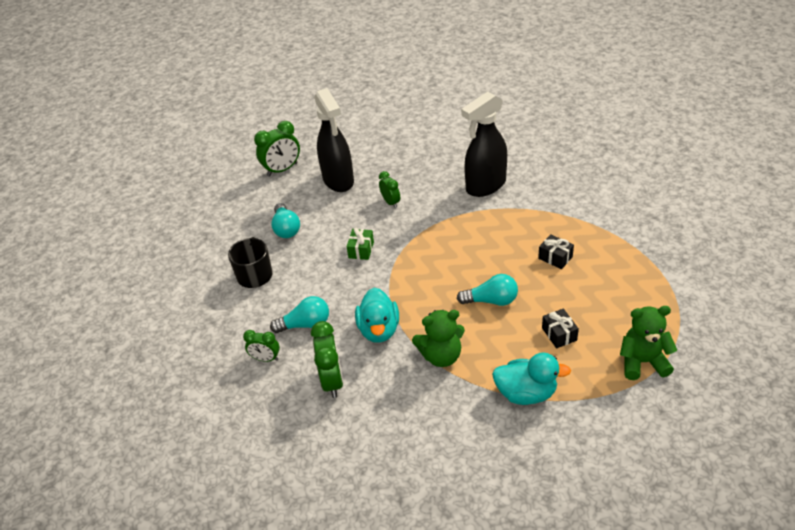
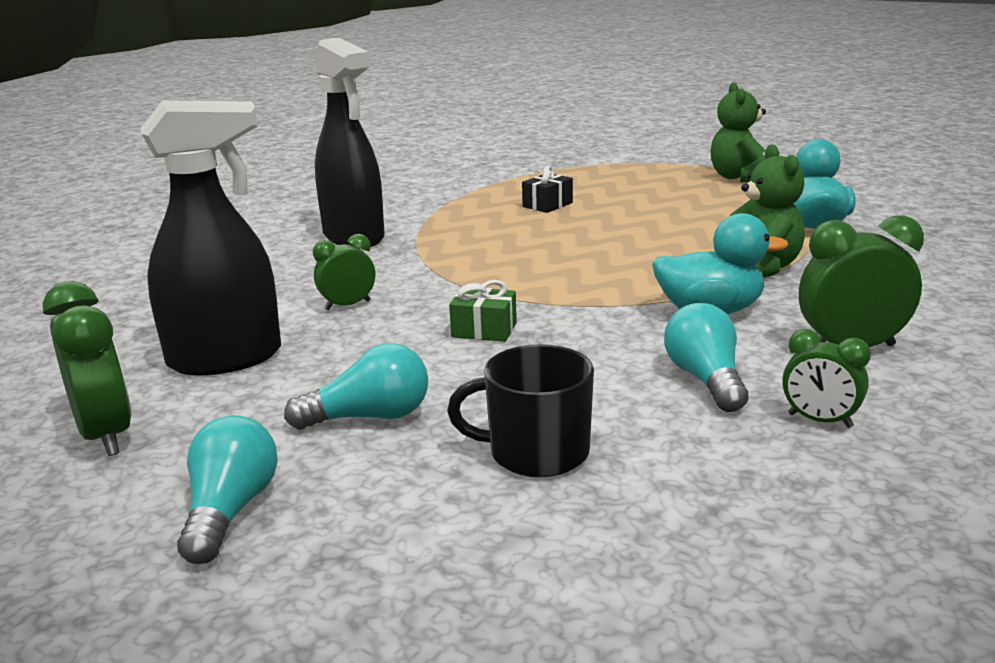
camera: 90 degrees left, 20 degrees down
green clock [243,330,280,362] -> green clock turned 105 degrees clockwise [782,329,871,428]
turquoise light bulb [457,274,518,306] -> turquoise light bulb moved to [177,415,278,564]
black gift [542,309,579,348] -> none

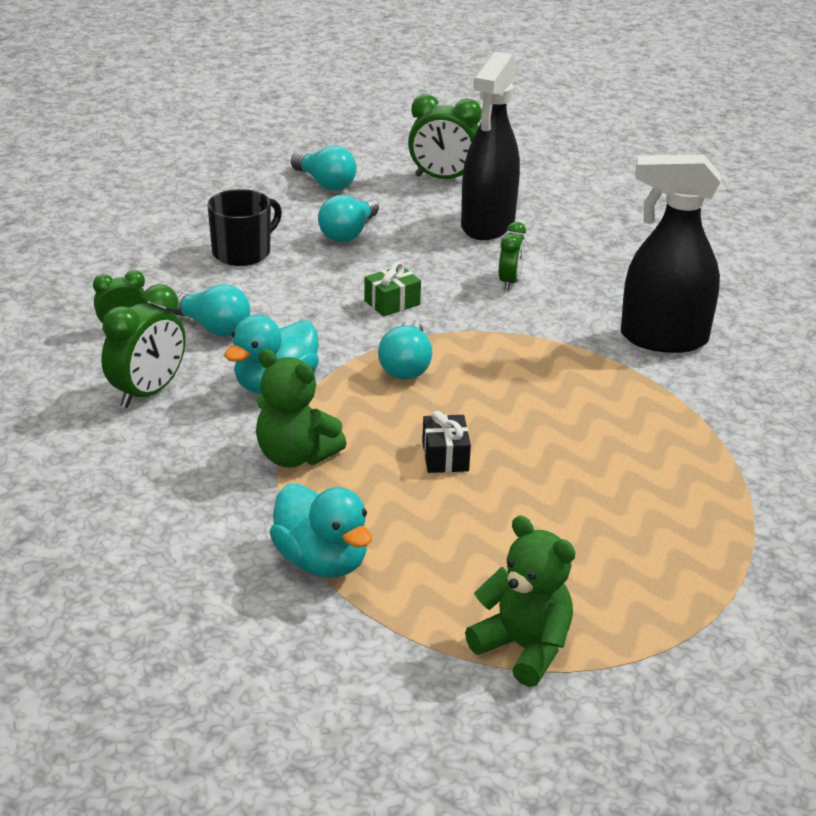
camera: 130 degrees right, 10 degrees up
black gift [522,166,573,213] -> black gift moved to [422,411,471,473]
none -> turquoise light bulb [378,319,432,380]

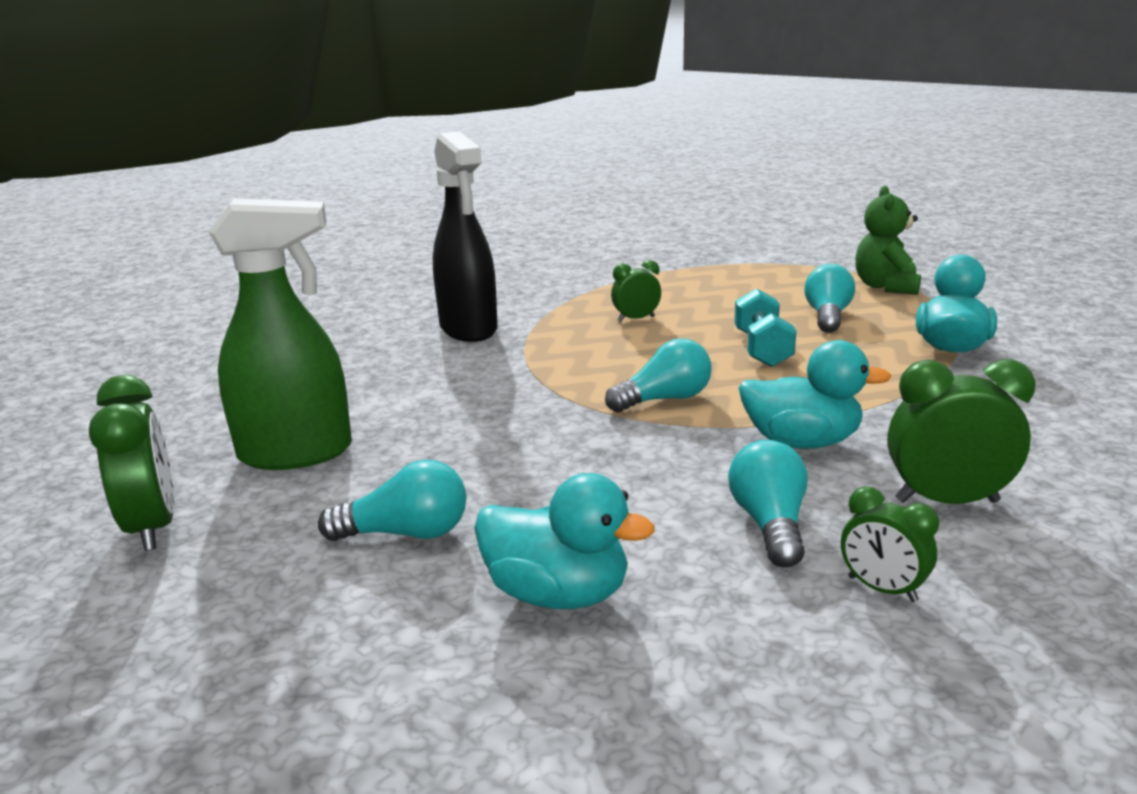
camera: 120 degrees left, 10 degrees down
black mug [207,189,282,266] -> turquoise duck [474,473,655,609]
green teddy bear [256,349,347,467] -> none
turquoise light bulb [291,146,357,191] -> turquoise light bulb moved to [804,264,855,333]
green gift [364,262,421,317] -> none
black gift [422,411,471,473] -> turquoise dumbbell [734,289,797,367]
black spray bottle [461,51,520,240] -> green spray bottle [208,198,352,470]
green clock [499,222,526,290] -> green clock moved to [611,260,661,322]

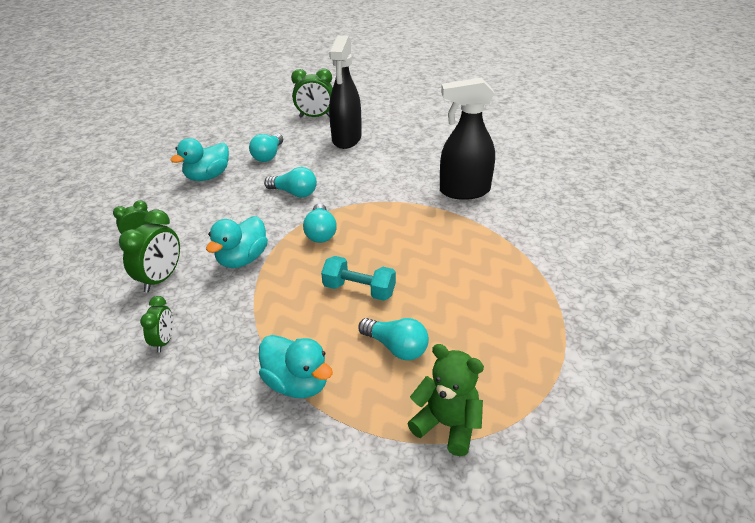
camera: 110 degrees right, 15 degrees up
green spray bottle [208,198,352,470] -> black spray bottle [329,35,362,149]
green clock [611,260,661,322] -> green clock moved to [140,296,173,352]
turquoise light bulb [728,440,808,568] -> turquoise light bulb moved to [264,167,317,197]

